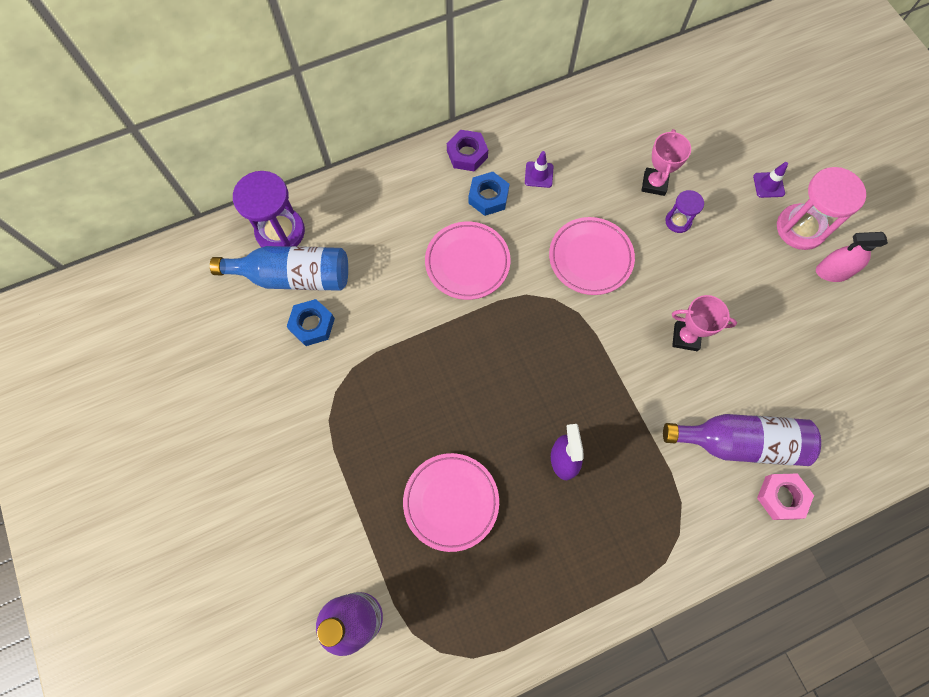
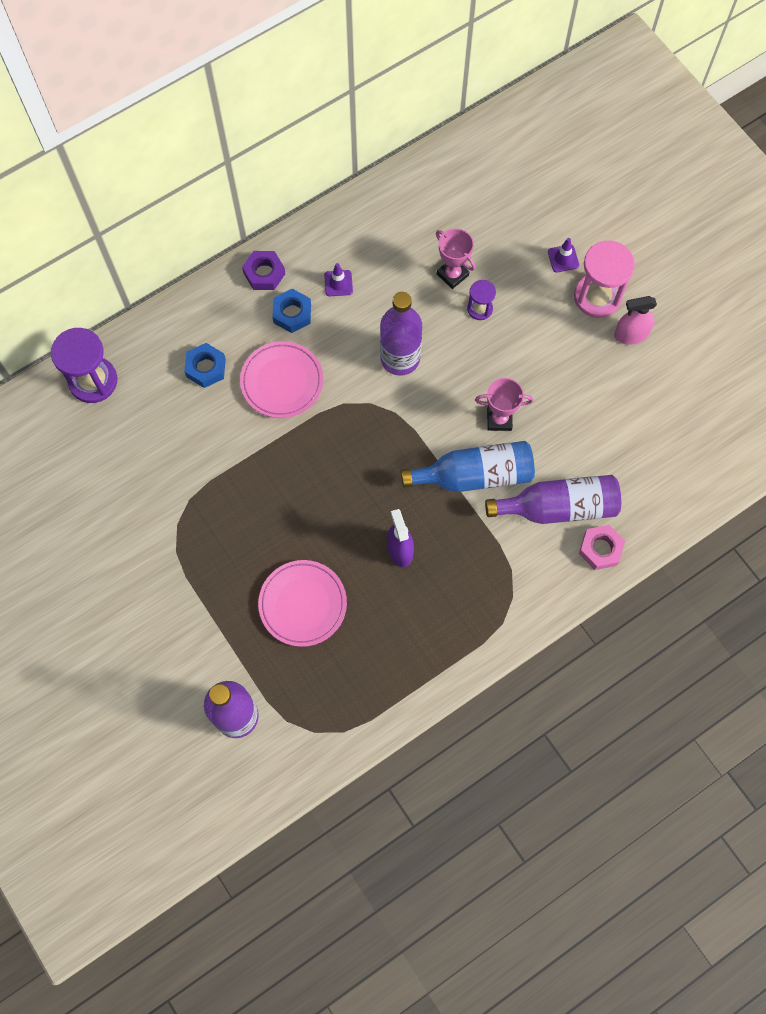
camera: 10 degrees left, 0 degrees up
blue bottle [210,246,348,291] -> blue bottle moved to [401,441,535,492]
blue nut [287,299,335,346] -> blue nut moved to [184,343,226,388]
pink plate [549,217,635,295] -> purple bottle [380,292,422,376]
pink trophy [642,129,691,196] -> pink trophy turned 45 degrees counterclockwise [436,228,475,289]

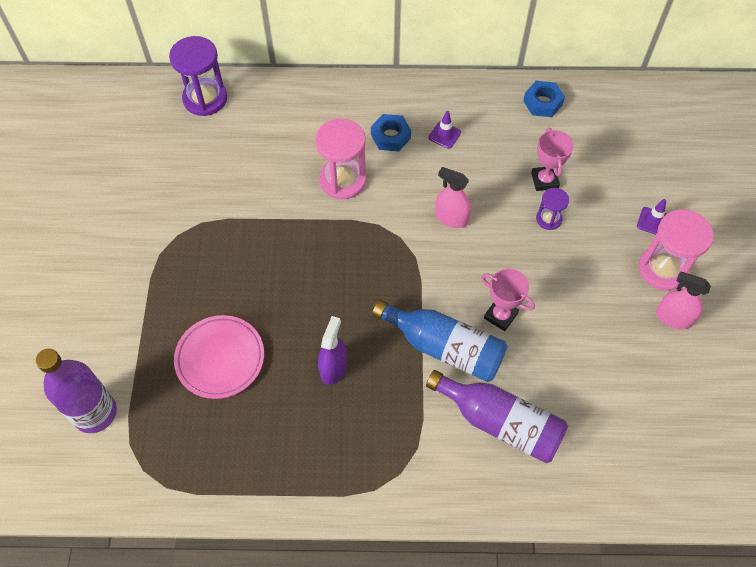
camera: 35 degrees right, 10 degrees down
blue nut [184,343,226,388] -> blue nut moved to [523,81,565,117]
pink plate [240,341,323,418] -> pink hourglass [315,119,366,199]
purple nut [242,251,285,290] -> none
purple bottle [380,292,422,376] -> pink spray bottle [435,167,471,228]
pink nut [579,525,625,570] -> none

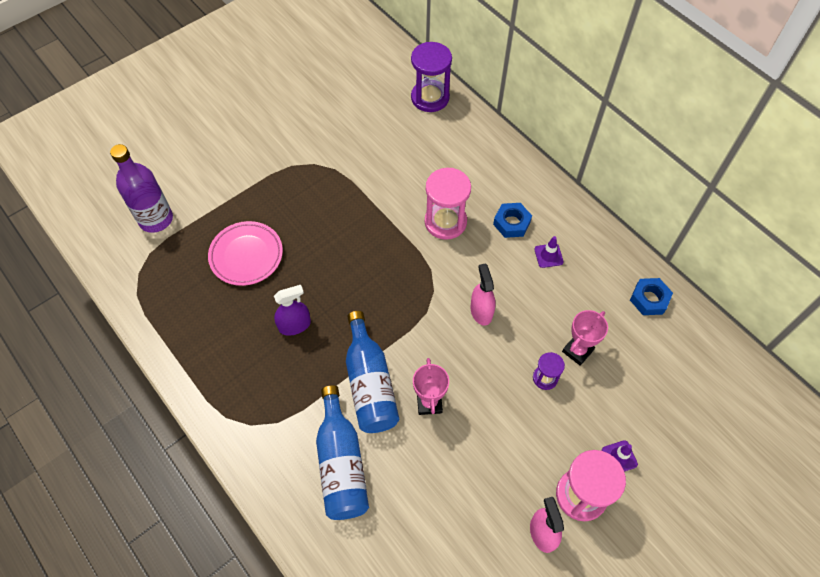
camera: 50 degrees right, 0 degrees up
purple bottle [426,370,568,463] -> blue bottle [316,385,369,520]

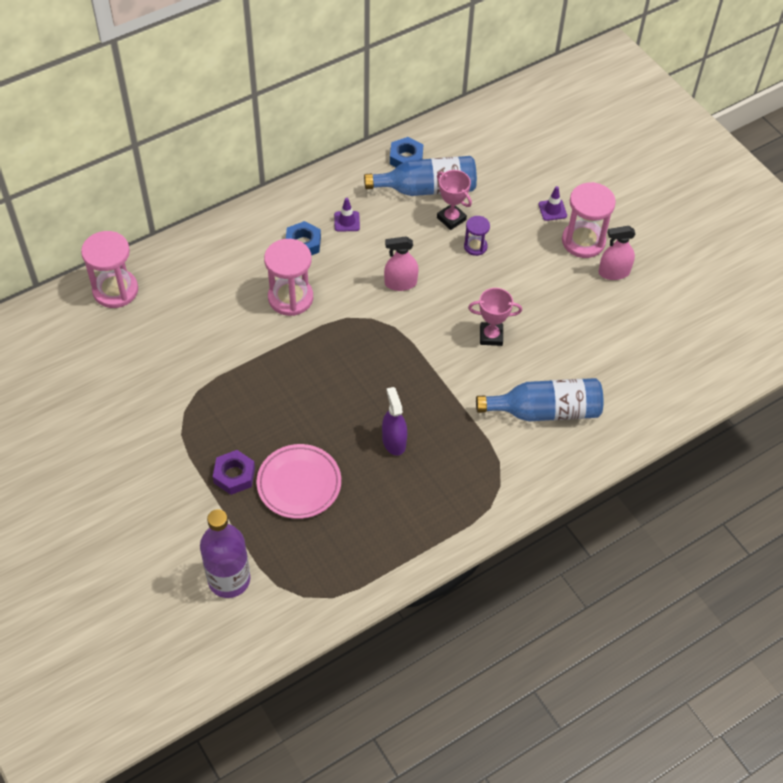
camera: 85 degrees left, 5 degrees down
blue bottle [346,311,399,433] -> blue bottle moved to [364,156,477,196]
purple hourglass [411,42,452,112] -> pink hourglass [81,231,138,308]
none -> purple nut [213,450,255,495]

